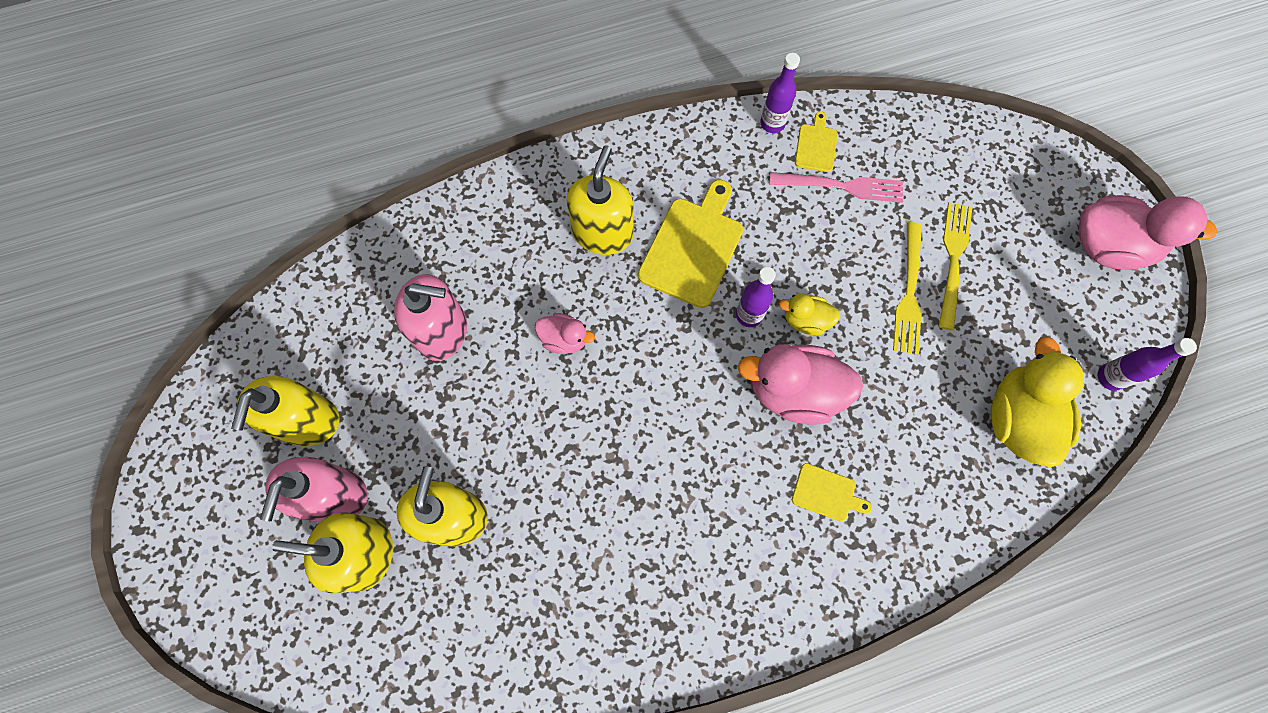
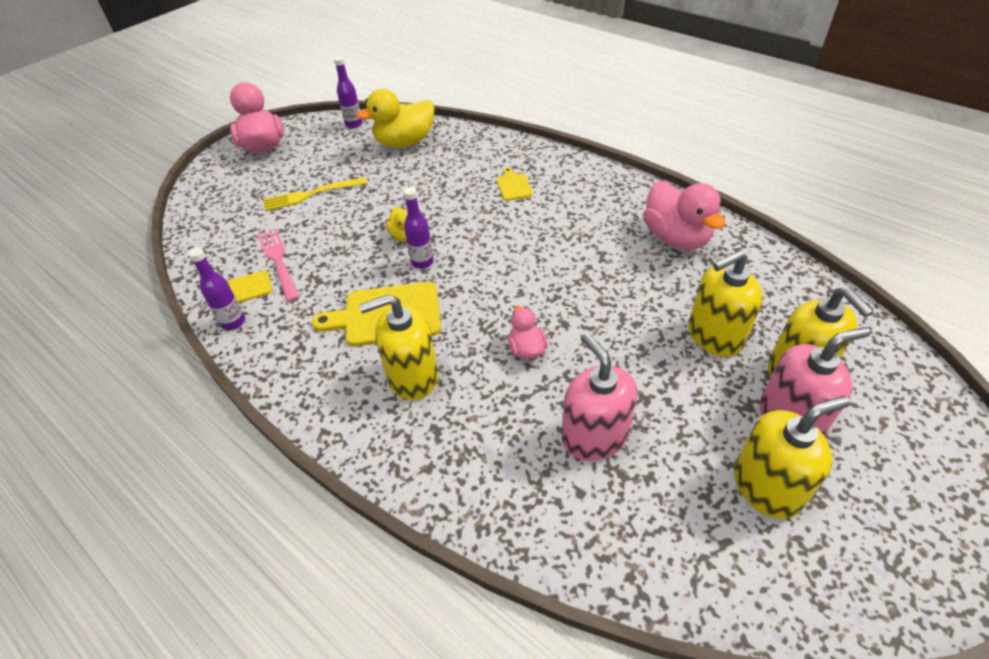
camera: 120 degrees left, 25 degrees down
pink duck [737,344,863,425] -> pink duck moved to [643,181,725,250]
yellow fork [893,222,922,354] -> none

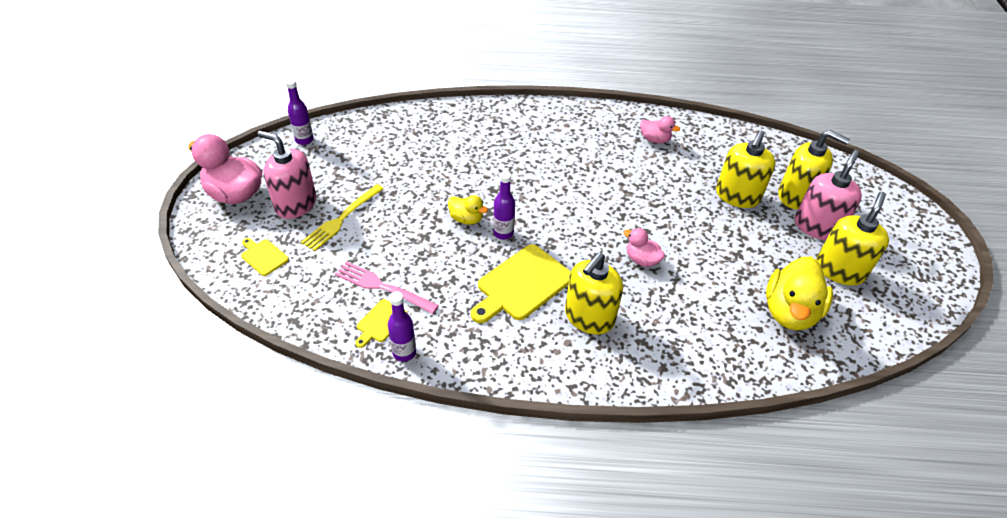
camera: 40 degrees left, 0 degrees up
yellow duck [357,89,435,148] -> yellow duck moved to [766,257,833,331]
yellow cutting board [497,167,533,201] -> yellow cutting board moved to [241,238,289,276]
pink soap dispenser [562,333,637,461] -> pink soap dispenser moved to [257,131,316,219]
pink duck [643,181,725,250] -> pink duck [640,116,680,144], size x0.53

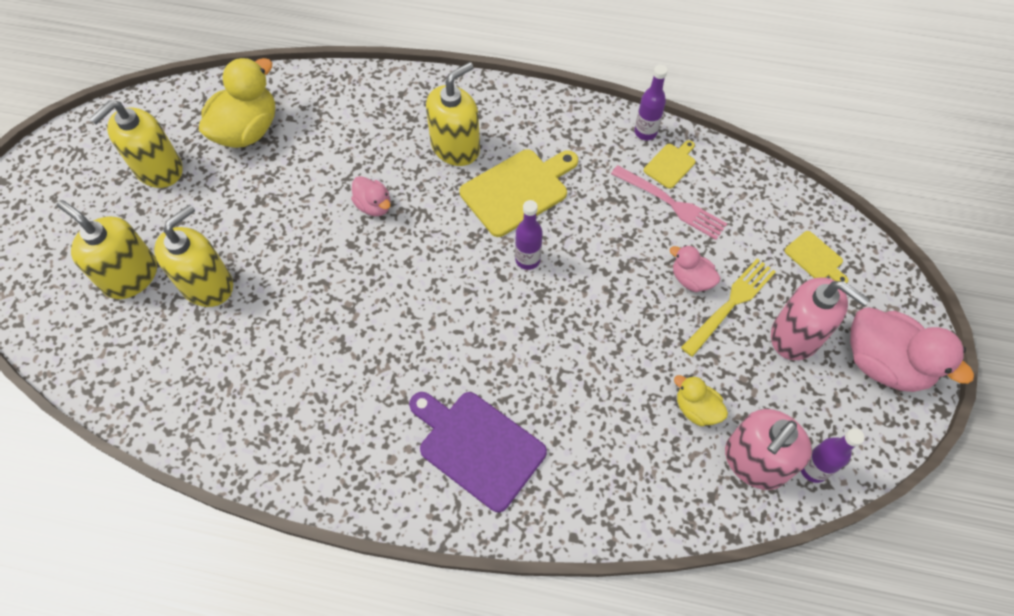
camera: 170 degrees left, 15 degrees up
yellow duck [448,195,488,225] -> yellow duck moved to [674,375,728,426]
pink duck [640,116,680,144] -> pink duck moved to [670,245,721,292]
pink soap dispenser [795,150,862,240] -> pink soap dispenser moved to [725,409,812,490]
none -> purple cutting board [409,392,547,512]

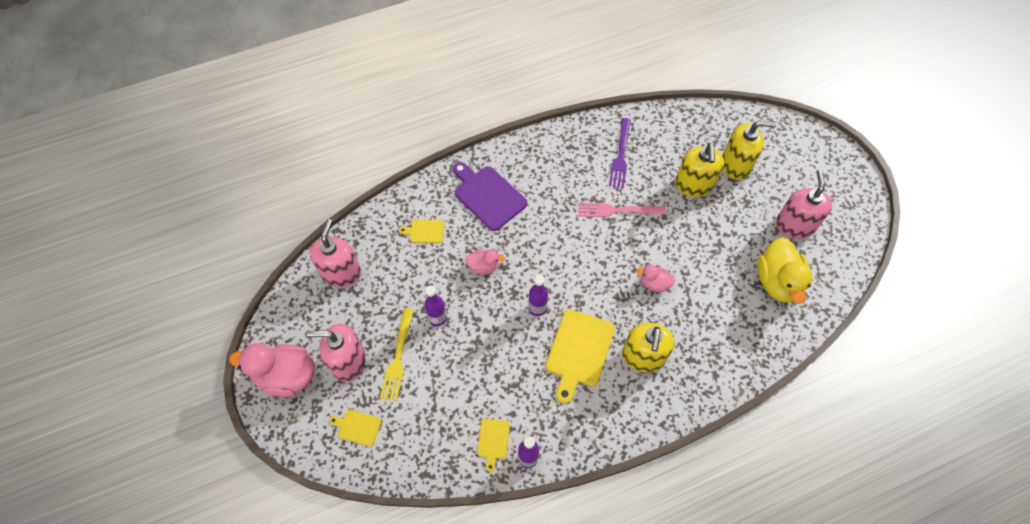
camera: 145 degrees right, 0 degrees up
yellow soap dispenser [89,100,183,188] -> pink soap dispenser [776,169,832,239]
purple cutting board [409,392,547,512] -> purple cutting board turned 135 degrees counterclockwise [453,162,528,231]
pink fork [611,165,727,240] -> pink fork moved to [578,203,666,217]
pink duck [670,245,721,292] -> pink duck moved to [465,249,505,274]
yellow duck [674,375,728,426] -> none
purple bottle [801,428,865,483] -> purple bottle moved to [424,286,447,326]
none -> yellow cutting board [399,220,444,243]
none -> purple fork [609,118,631,188]

